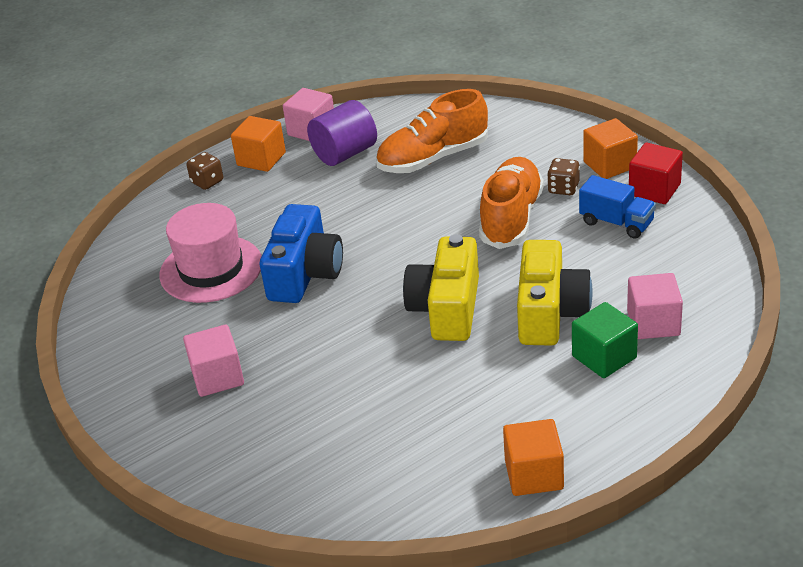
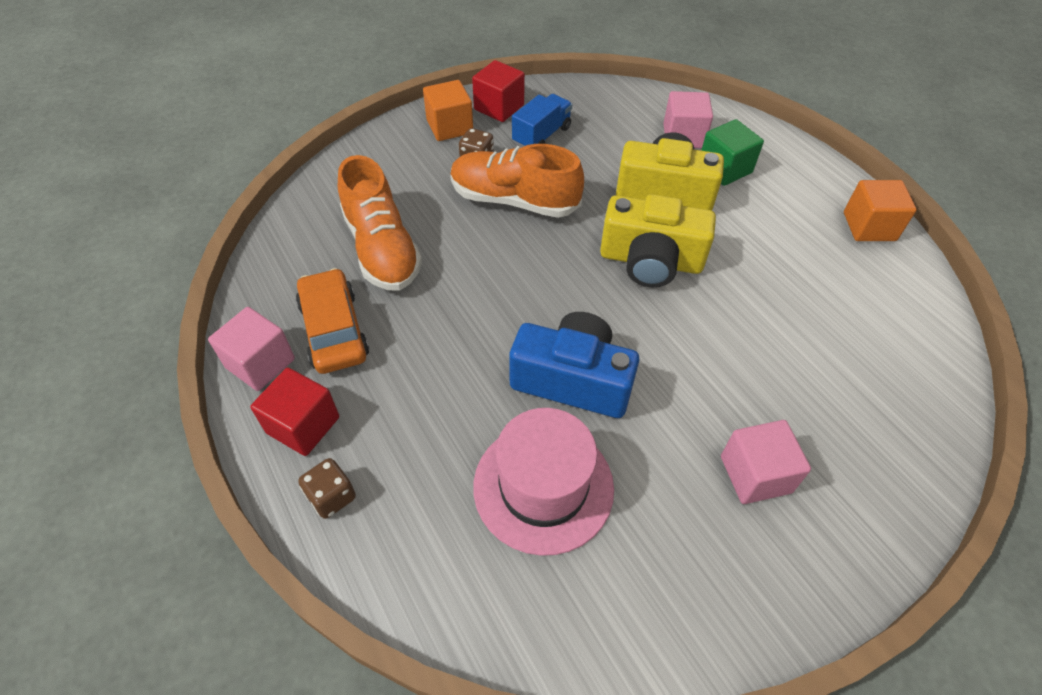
camera: 90 degrees left, 15 degrees up
orange cube [231,116,286,172] -> red cube [250,367,339,456]
purple cylinder [307,100,377,166] -> orange car [296,268,369,374]

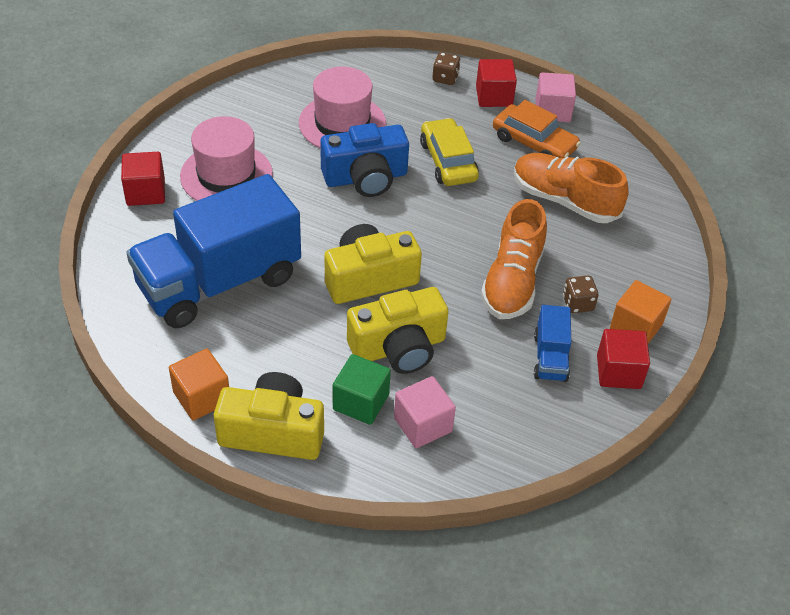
camera: 145 degrees right, 5 degrees down
orange shoe [450,144,584,218] -> orange shoe turned 120 degrees clockwise [481,199,547,319]
pink cube [721,420,811,504] -> pink hat [180,116,273,201]
none -> red cube [121,152,165,206]
none -> blue truck [126,174,301,328]
none -> yellow camera [214,372,324,460]
none -> yellow car [420,118,479,186]

